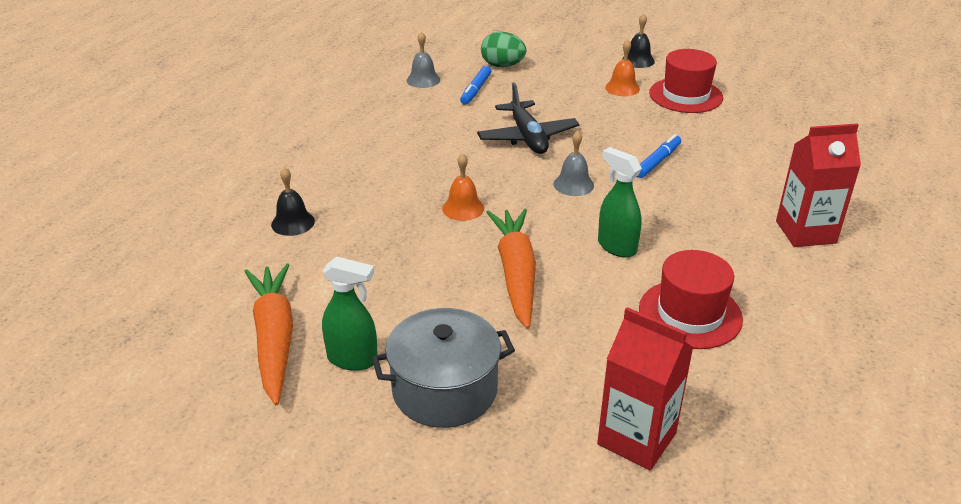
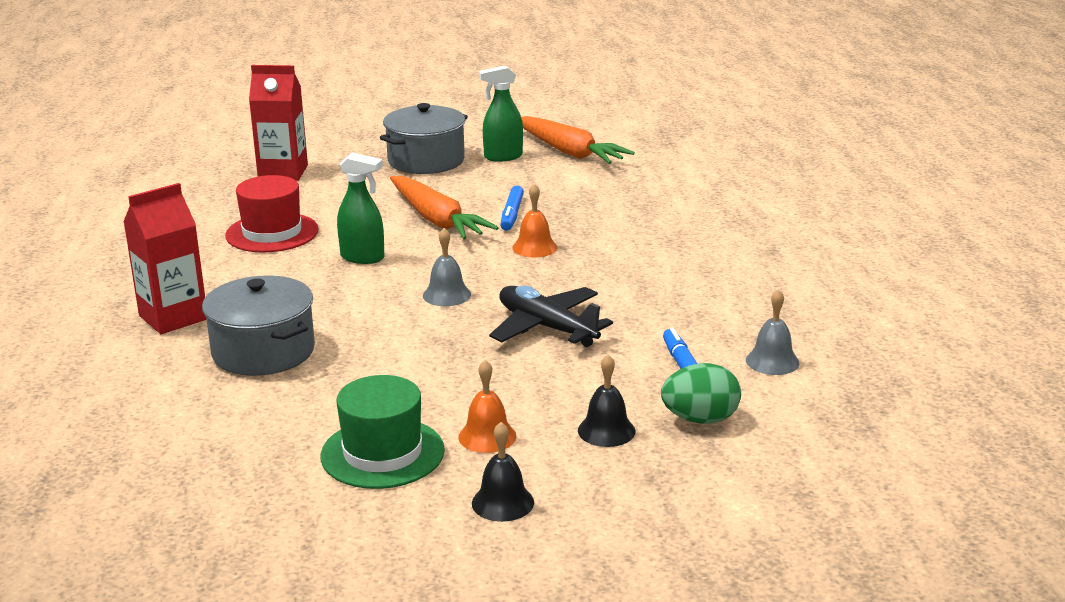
camera: 150 degrees right, 10 degrees down
black bell [271,167,315,236] -> black bell moved to [578,354,636,447]
blue marker [637,134,681,178] -> blue marker moved to [500,186,524,231]
red hat [649,49,723,113] -> green hat [321,375,445,489]
none -> grey pot [202,275,315,376]

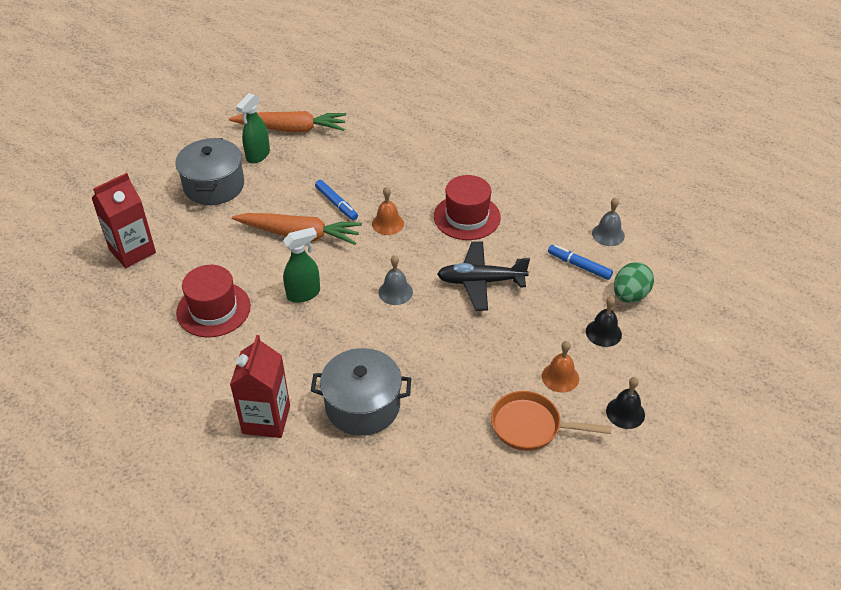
camera: 45 degrees left, 20 degrees up
green hat [321,375,445,489] -> orange pan [491,391,612,451]
none -> red hat [434,175,501,240]

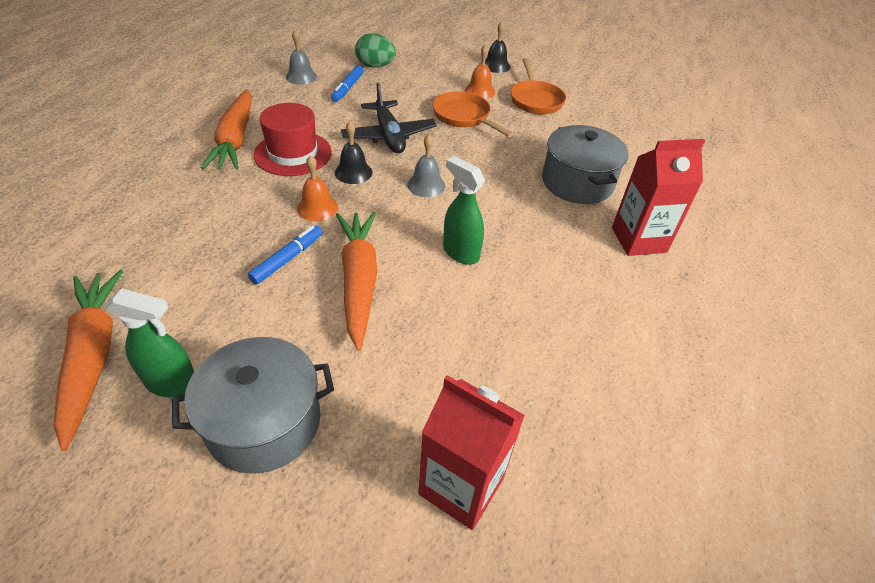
camera: 110 degrees left, 0 degrees up
red hat [176,265,251,337] -> none
black bell [586,296,622,347] -> black bell moved to [335,121,372,184]
none -> orange carrot [201,89,252,170]
none -> orange pan [432,91,514,137]

